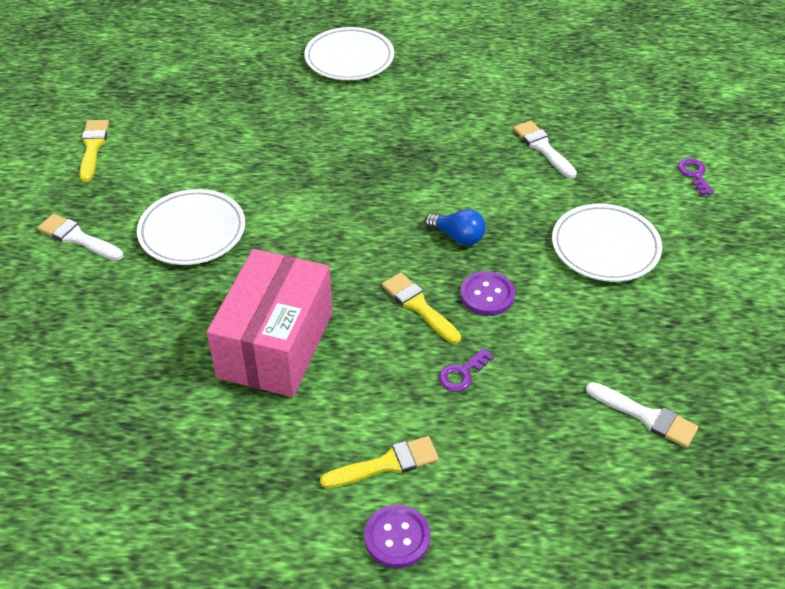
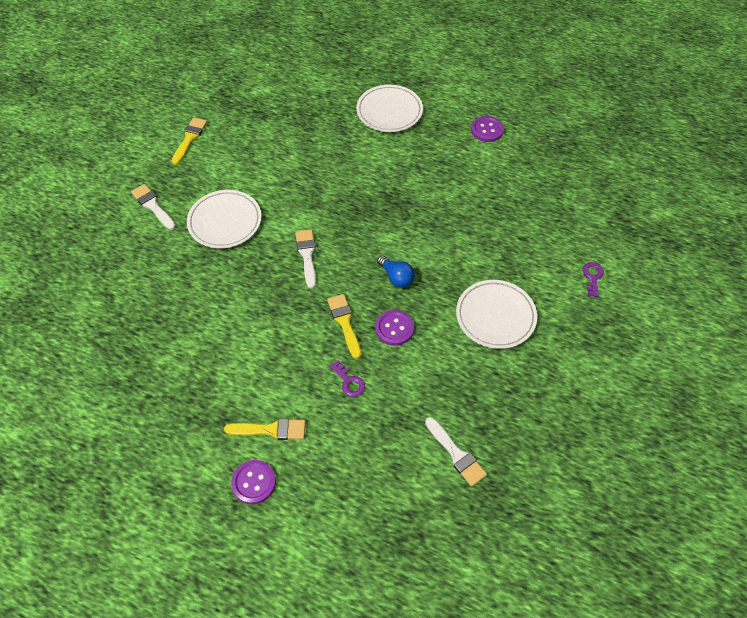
camera: 20 degrees right, 10 degrees up
pink box [207,249,332,397] -> none
purple key [439,348,494,392] -> purple key turned 105 degrees counterclockwise [330,360,365,397]
white brush [513,120,577,178] -> white brush moved to [295,229,316,288]
none -> purple button [471,116,504,142]

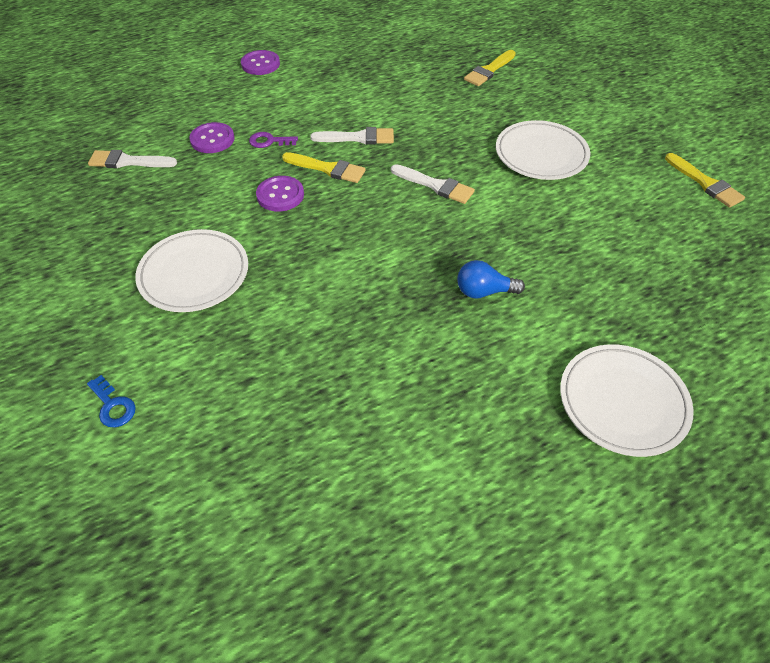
camera: 130 degrees right, 5 degrees down
white brush [131,184,176,230] -> white brush moved to [310,127,394,144]
yellow brush [224,419,305,440] -> yellow brush moved to [464,50,516,86]
blue light bulb [377,255,415,288] -> blue light bulb moved to [457,260,525,299]
purple button [471,116,504,142] -> purple button moved to [189,122,235,153]
purple key [583,262,604,297] -> blue key [87,375,136,427]

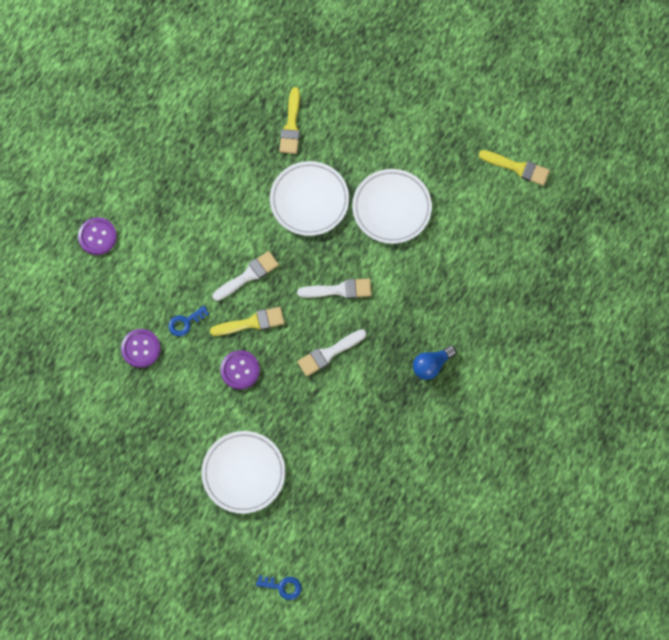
camera: 35 degrees left, 20 degrees up
white brush [88,150,177,168] -> white brush moved to [297,329,366,376]
purple key [249,132,298,148] -> blue key [168,306,209,336]
white plate [560,344,694,457] -> white plate moved to [270,161,349,236]

